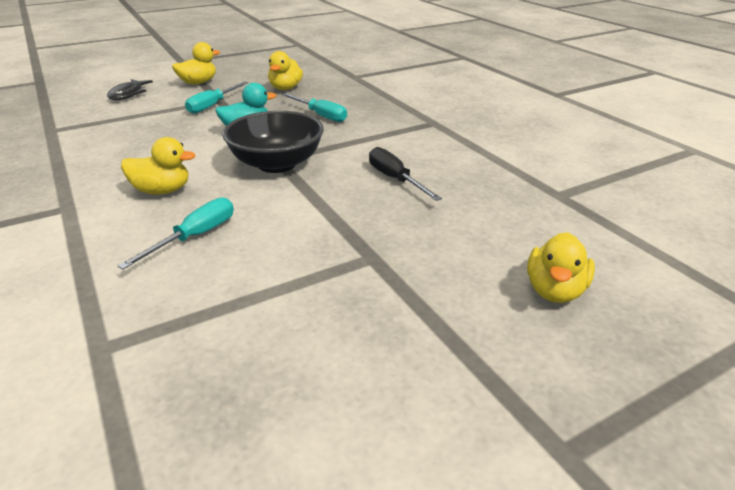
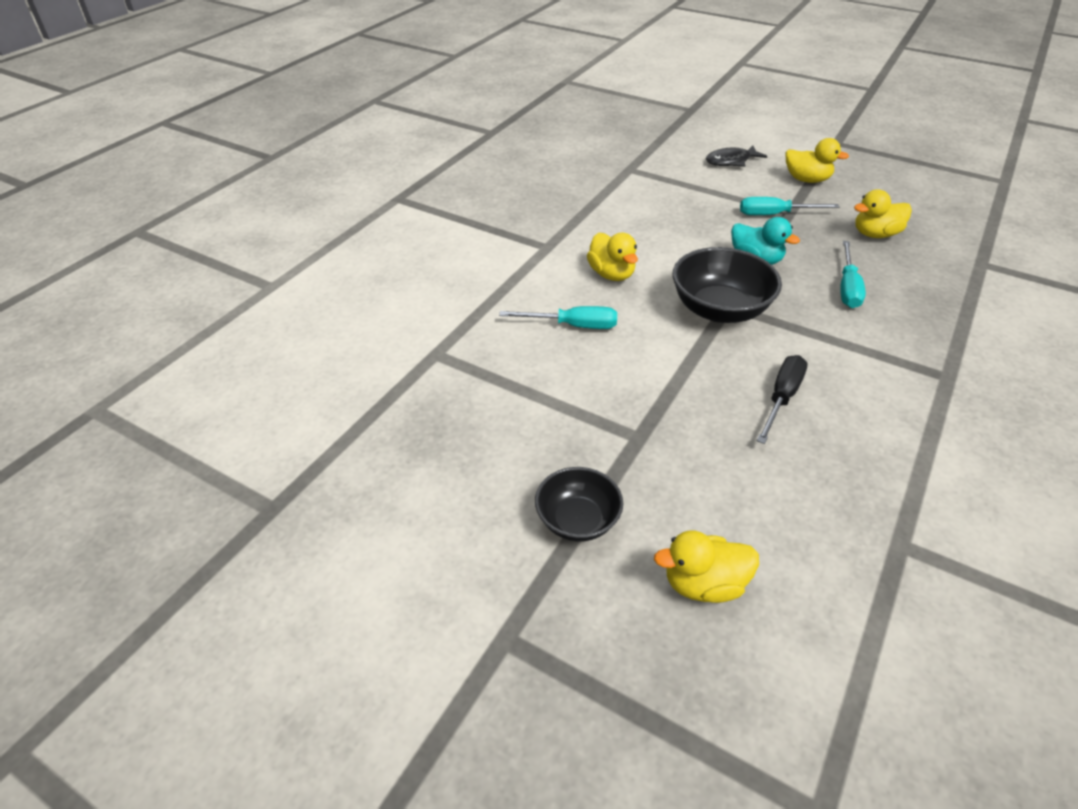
camera: 60 degrees right, 10 degrees up
none -> black bowl [535,467,623,541]

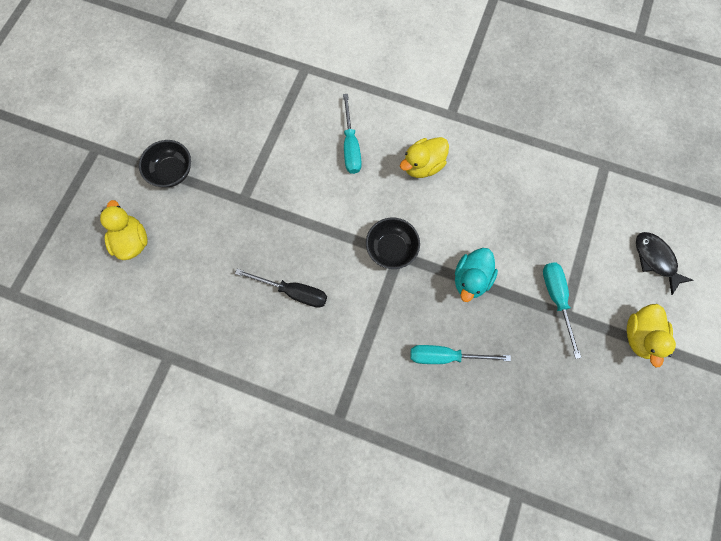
camera: 80 degrees right, 30 degrees up
black bowl [673,247,782,323] -> black bowl [366,218,420,269], size x0.62
yellow duck [854,189,912,238] -> none

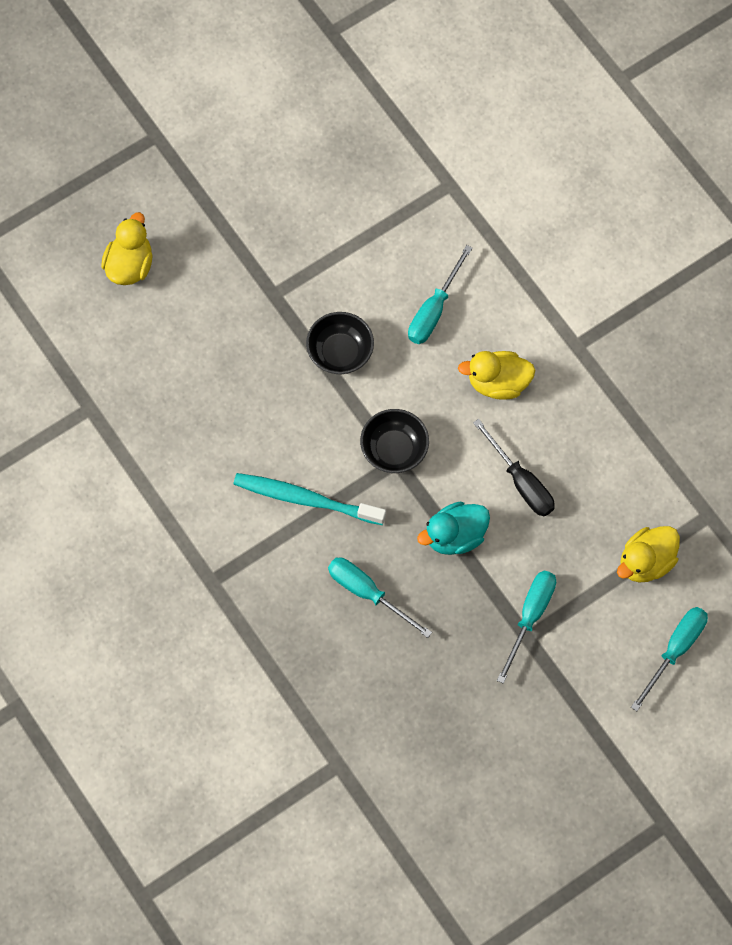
camera: 35 degrees right, 5 degrees down
black bowl [139,140,191,188] -> black bowl moved to [306,312,374,374]
black screwdriver [235,269,327,308] -> black screwdriver moved to [473,419,555,516]
yellow duck [627,304,676,367] -> yellow duck moved to [617,526,680,583]
black fish [636,232,694,295] -> turquoise screwdriver [631,607,708,711]
none -> turquoise toothbrush [234,473,386,525]

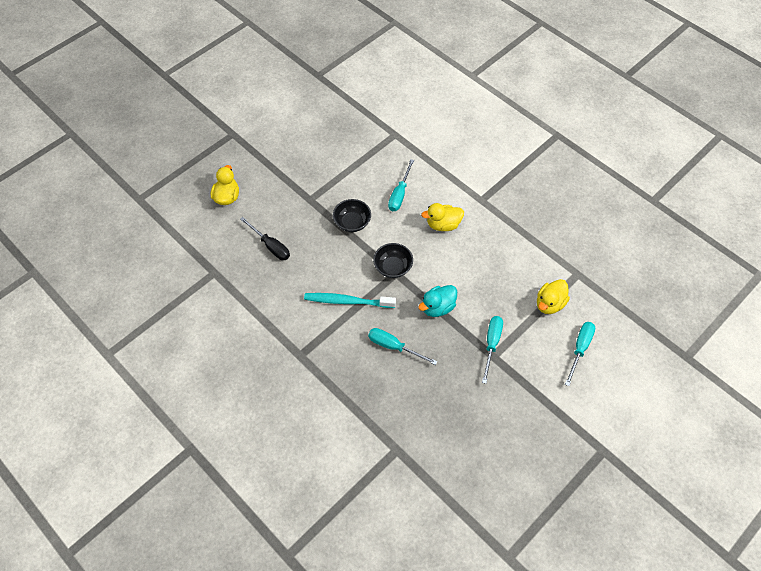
camera: 10 degrees left, 10 degrees down
black screwdriver [473,419,555,516] -> black screwdriver moved to [240,217,290,260]

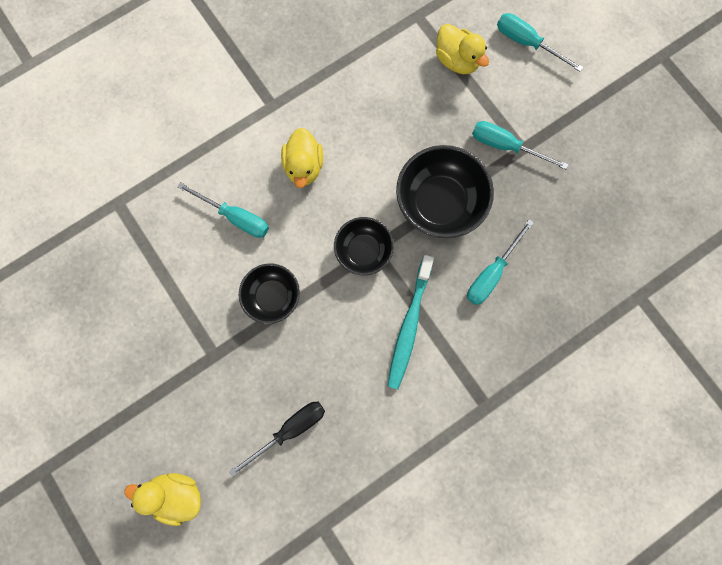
camera: 80 degrees left, 20 degrees up
turquoise duck [418,285,457,317] -> black bowl [396,145,494,238]

